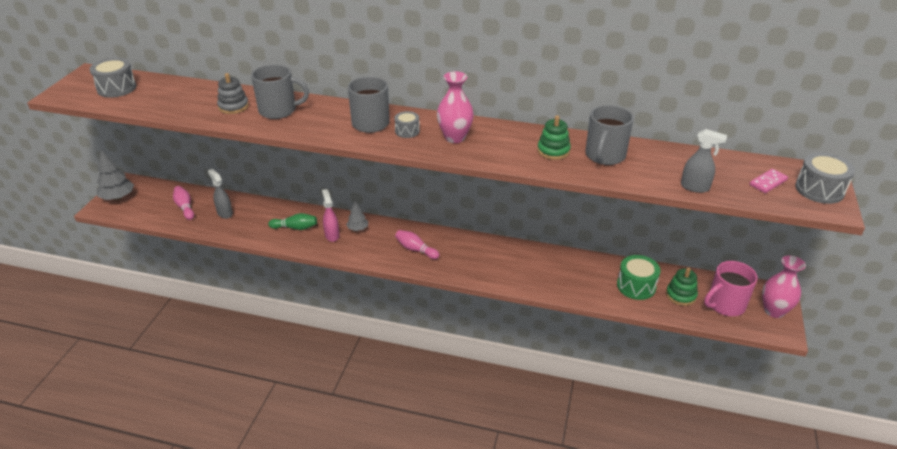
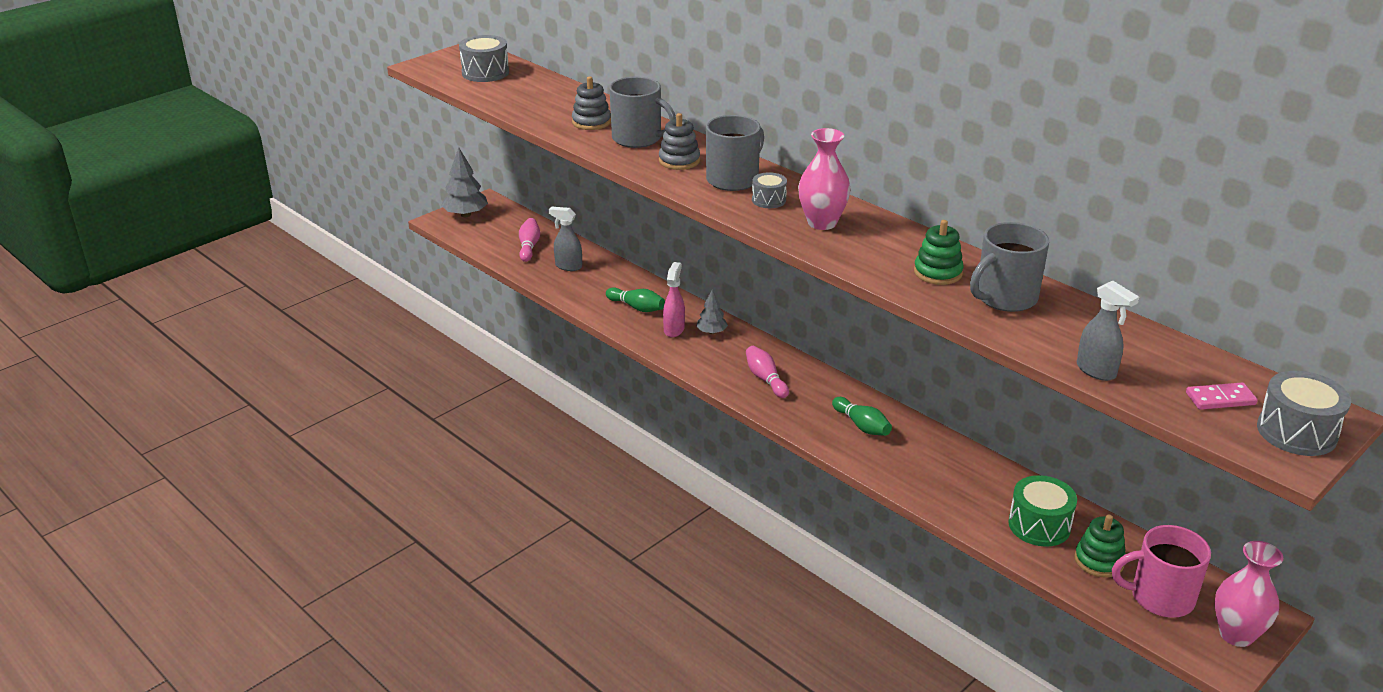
camera: 30 degrees right, 5 degrees down
grey spray bottle [208,169,233,219] -> grey spray bottle turned 60 degrees counterclockwise [549,207,582,271]
none -> grey stacking toy [659,113,700,170]
none -> green bowling pin [832,397,892,436]

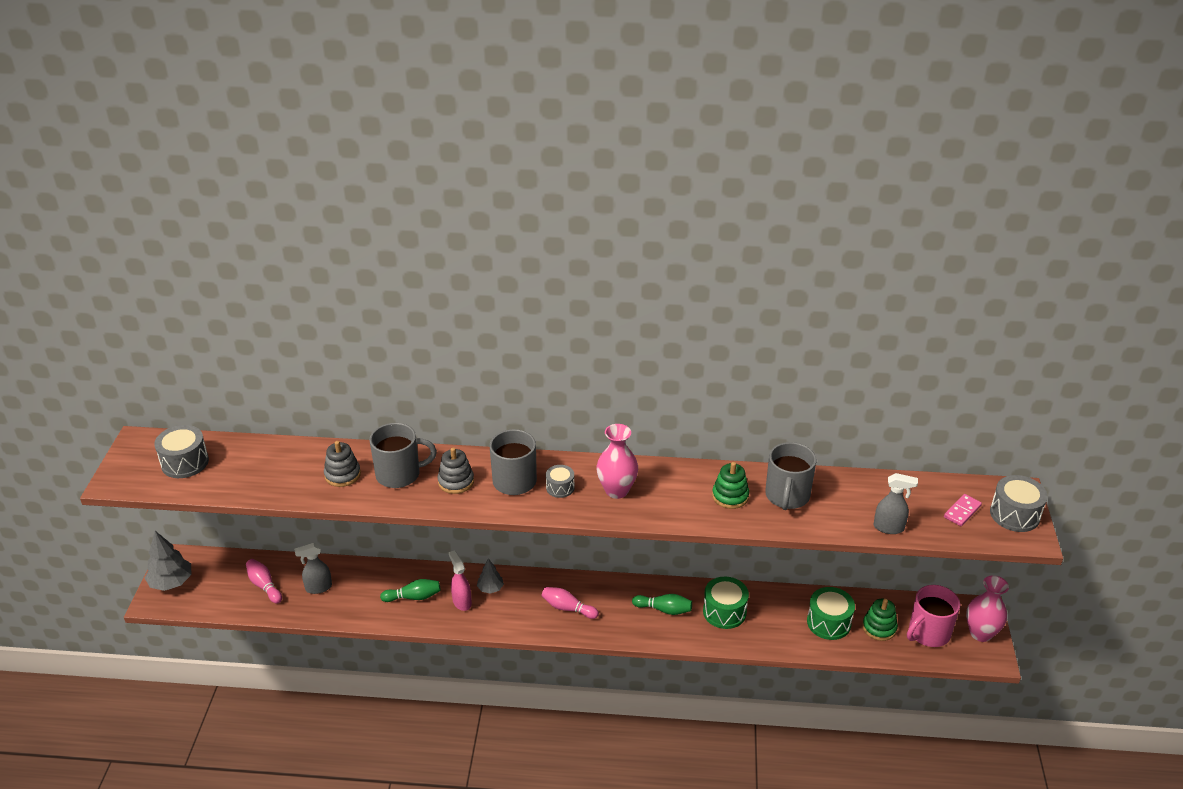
camera: 40 degrees left, 5 degrees up
none -> green drum [703,577,749,629]

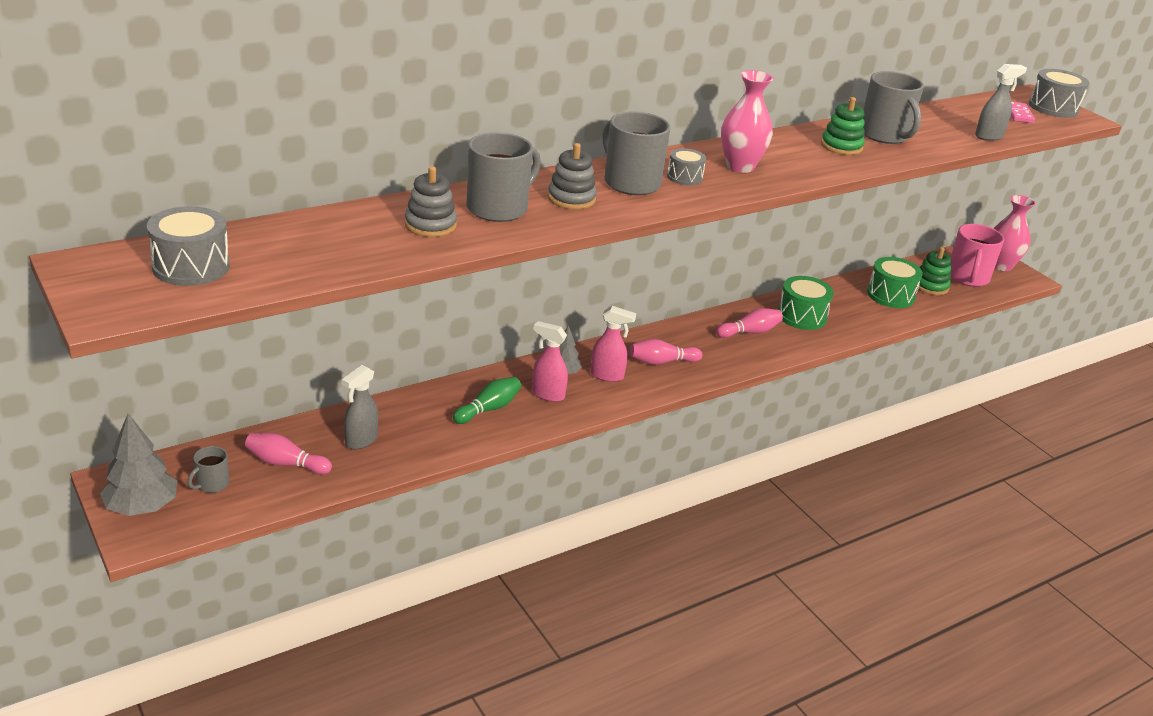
camera: 40 degrees left, 5 degrees down
green bowling pin [632,594,692,615] -> pink bowling pin [716,308,783,338]
none -> grey mug [187,446,229,493]
none -> pink spray bottle [590,306,636,382]

